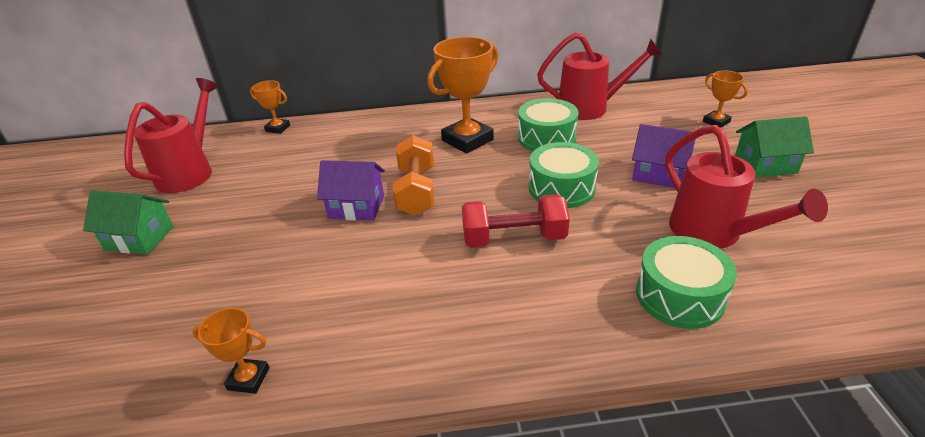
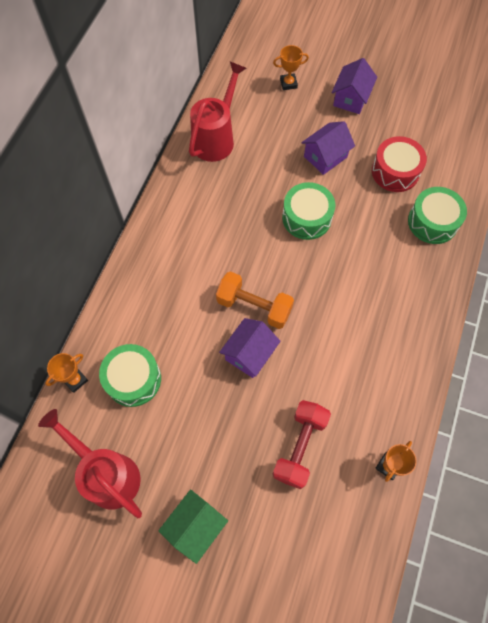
camera: 65 degrees left, 30 degrees up
orange trophy [427,37,498,154] -> none
red dumbbell [462,194,570,248] -> red dumbbell moved to [273,400,331,489]
green drum [518,98,579,151] -> green drum moved to [99,344,161,407]
red watering can [665,125,828,248] -> red drum [372,136,427,192]
green house [735,116,814,177] -> purple house [332,58,377,114]

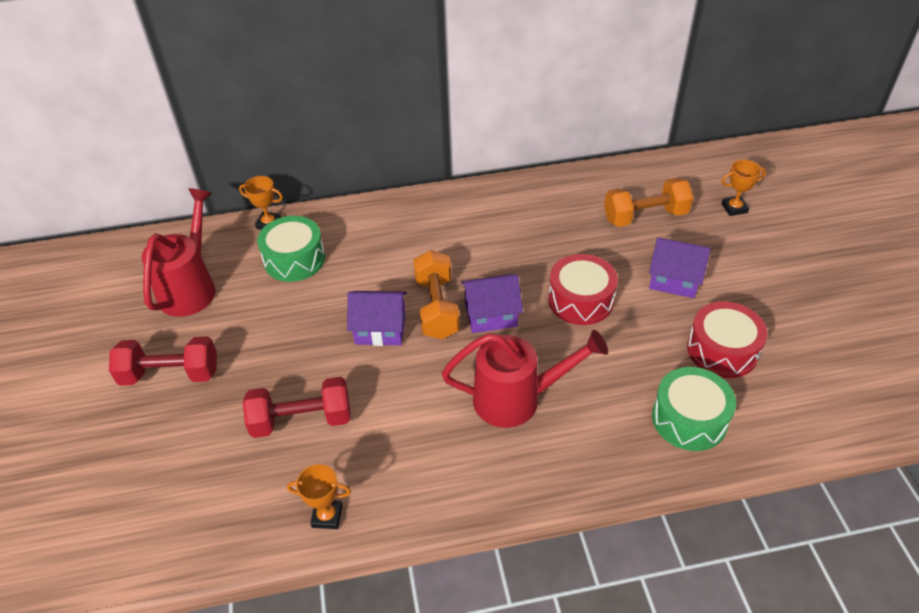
camera: 60 degrees right, 20 degrees down
green house [158,489,228,564] -> red dumbbell [109,336,217,386]
red watering can [189,62,246,162] -> red watering can moved to [442,330,608,428]
orange trophy [273,45,309,90] -> orange trophy turned 60 degrees counterclockwise [721,160,766,216]
green drum [282,182,335,240] -> red drum [548,254,618,325]
purple house [332,58,377,114] -> purple house moved to [461,274,523,333]
none -> orange dumbbell [604,178,693,227]

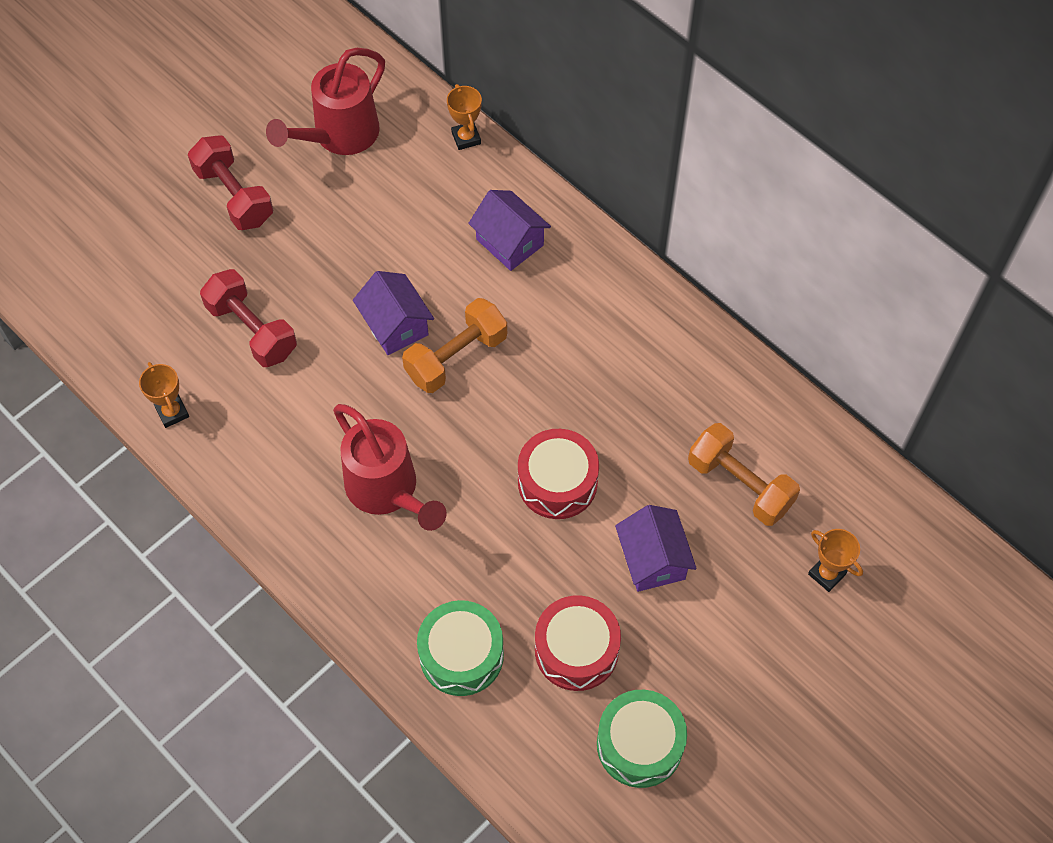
camera: 55 degrees right, 15 degrees up
red watering can [142,188,216,317] -> red watering can turned 150 degrees clockwise [266,48,385,155]
green drum [257,216,325,282] -> green drum moved to [597,690,687,788]
purple house [461,274,523,333] -> purple house moved to [468,190,551,271]

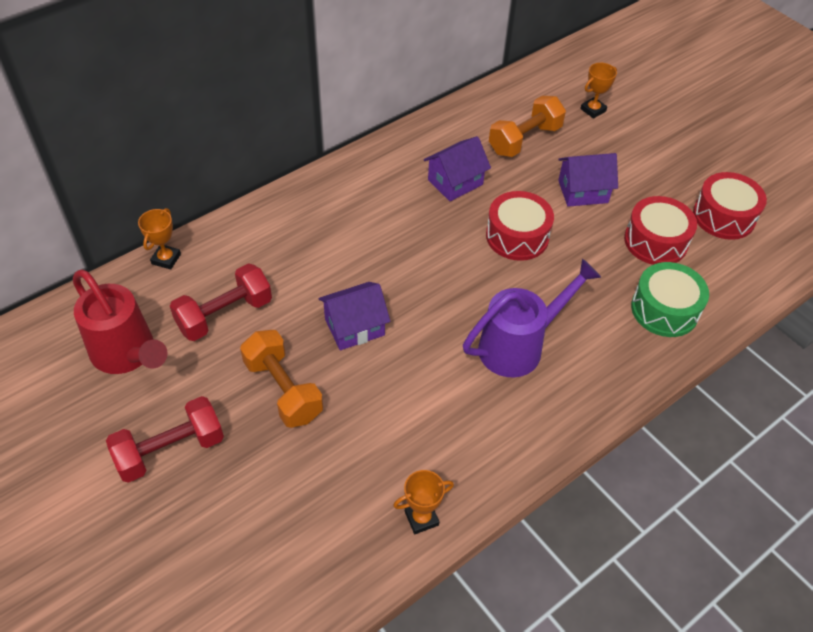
camera: 85 degrees left, 10 degrees down
red dumbbell [200,269,297,367] -> red dumbbell moved to [170,263,272,341]
red watering can [333,404,447,531] -> purple watering can [463,259,601,377]
orange dumbbell [402,298,507,393] -> orange dumbbell moved to [240,330,323,428]
orange trophy [447,84,482,150] -> orange trophy turned 60 degrees counterclockwise [138,208,181,270]
purple house [468,190,551,271] -> purple house moved to [424,136,491,201]
green drum [597,690,687,788] -> red drum [693,172,767,240]

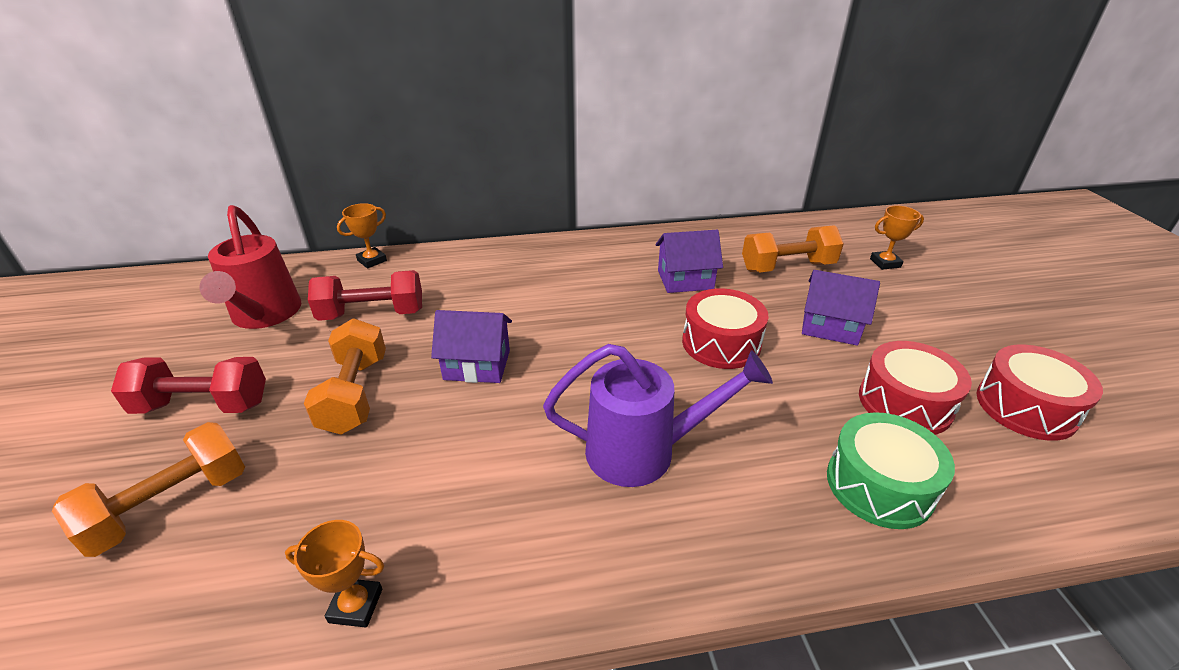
camera: 30 degrees right, 15 degrees down
none -> orange dumbbell [52,422,245,557]

